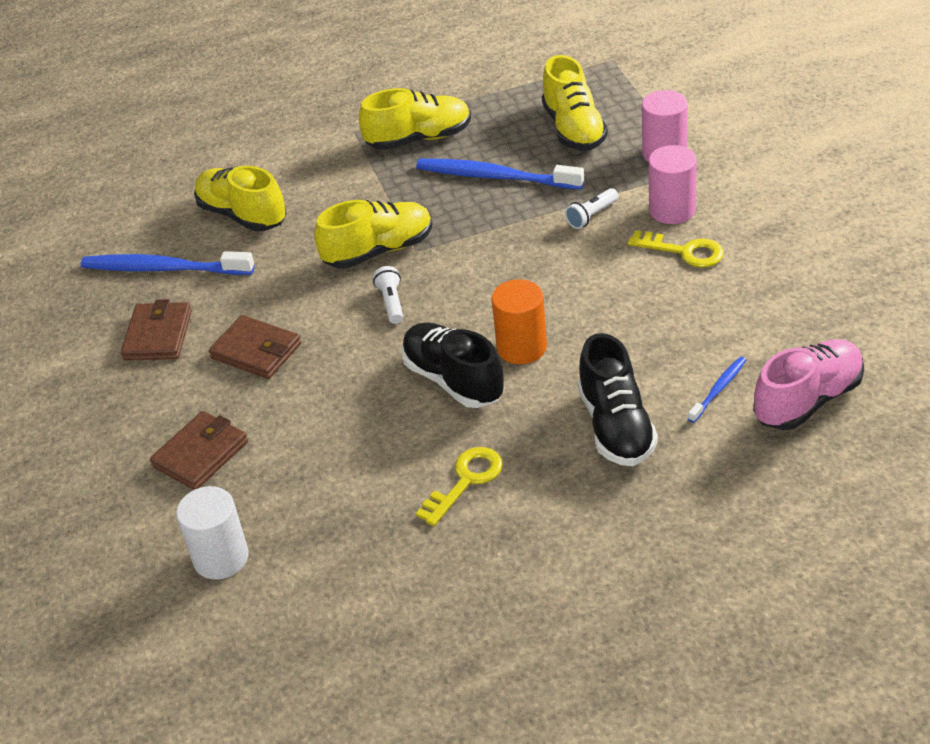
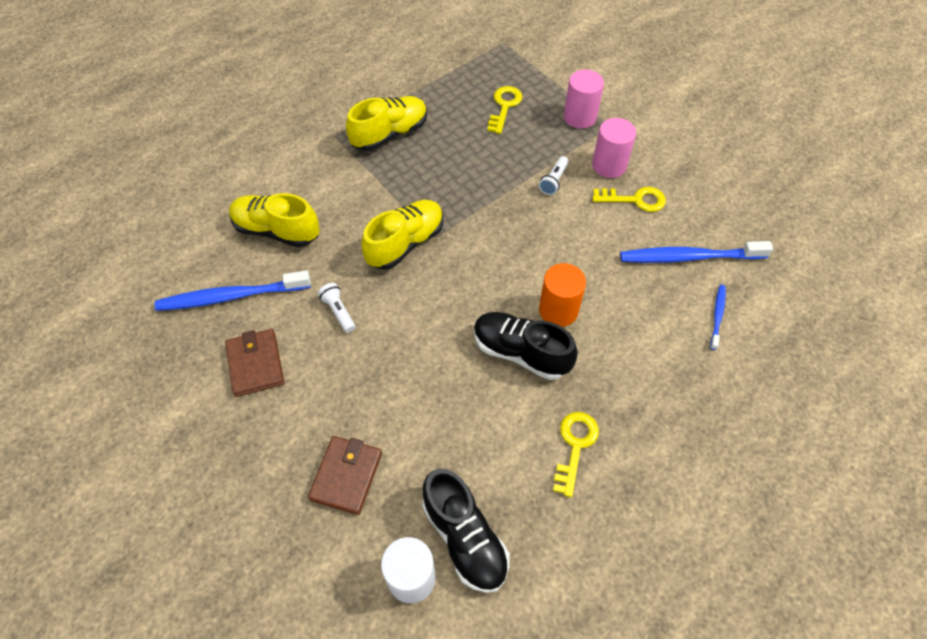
camera: 25 degrees left, 15 degrees up
brown wallet [209,315,301,379] -> none
white flashlight [373,266,403,324] -> white flashlight moved to [318,283,355,333]
blue toothbrush [416,159,584,190] -> blue toothbrush moved to [620,241,773,263]
yellow shoe [542,55,608,151] -> yellow key [487,86,522,134]
black shoe [578,333,658,466] -> black shoe moved to [422,468,510,593]
pink shoe [753,339,864,430] -> none

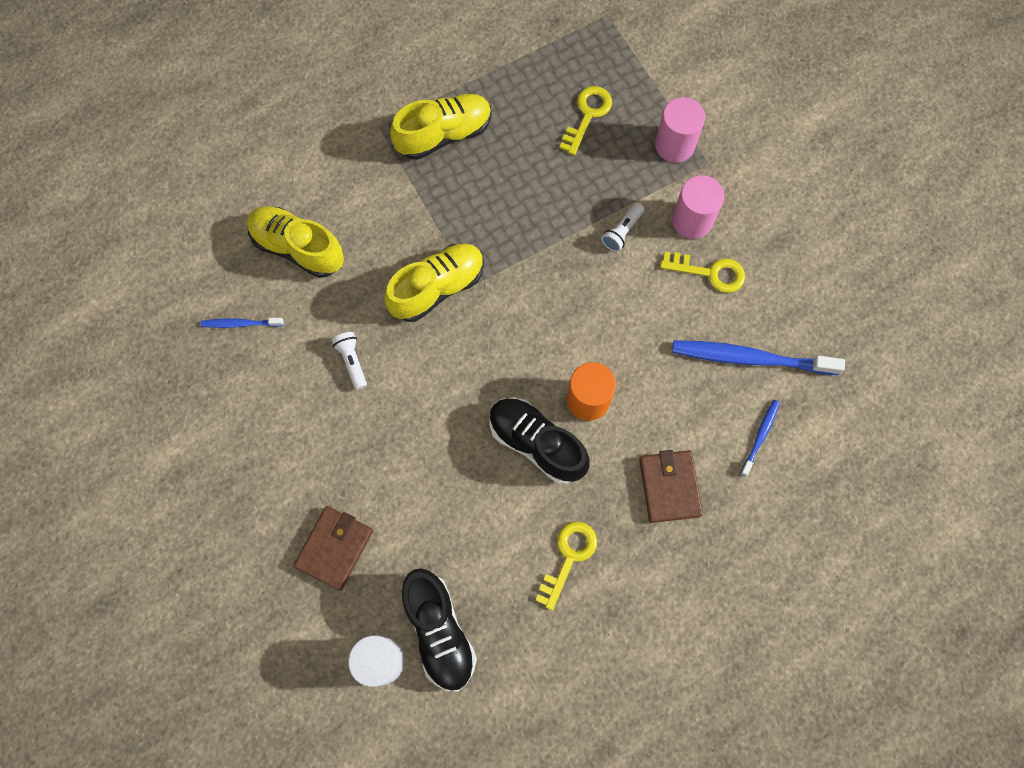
camera: 10 degrees right, 15 degrees up
blue toothbrush [155,271,311,311] -> blue toothbrush [201,318,284,328], size x0.50
brown wallet [225,329,284,397] -> brown wallet moved to [639,450,703,523]

